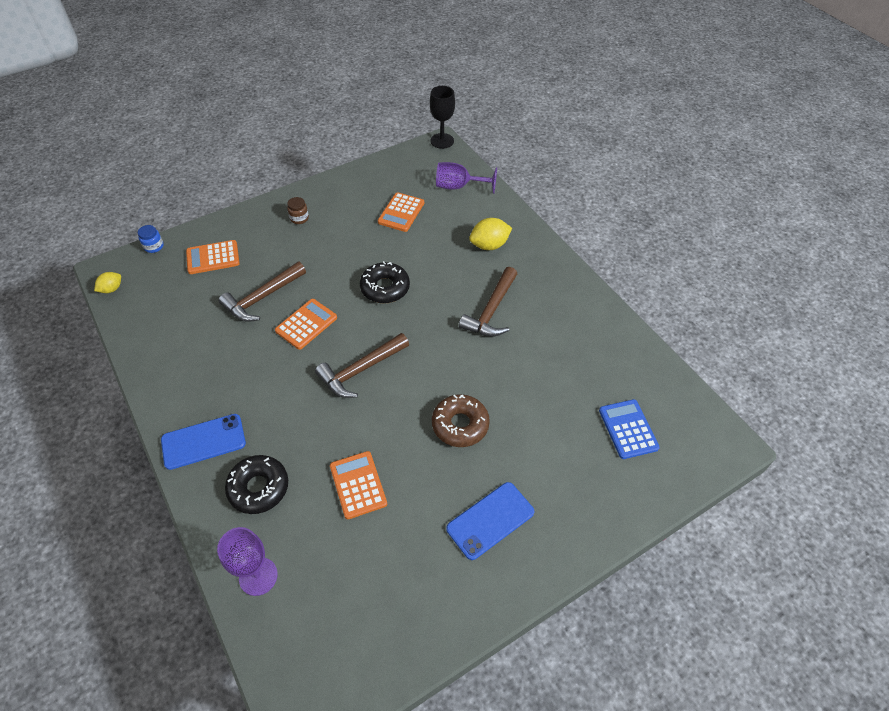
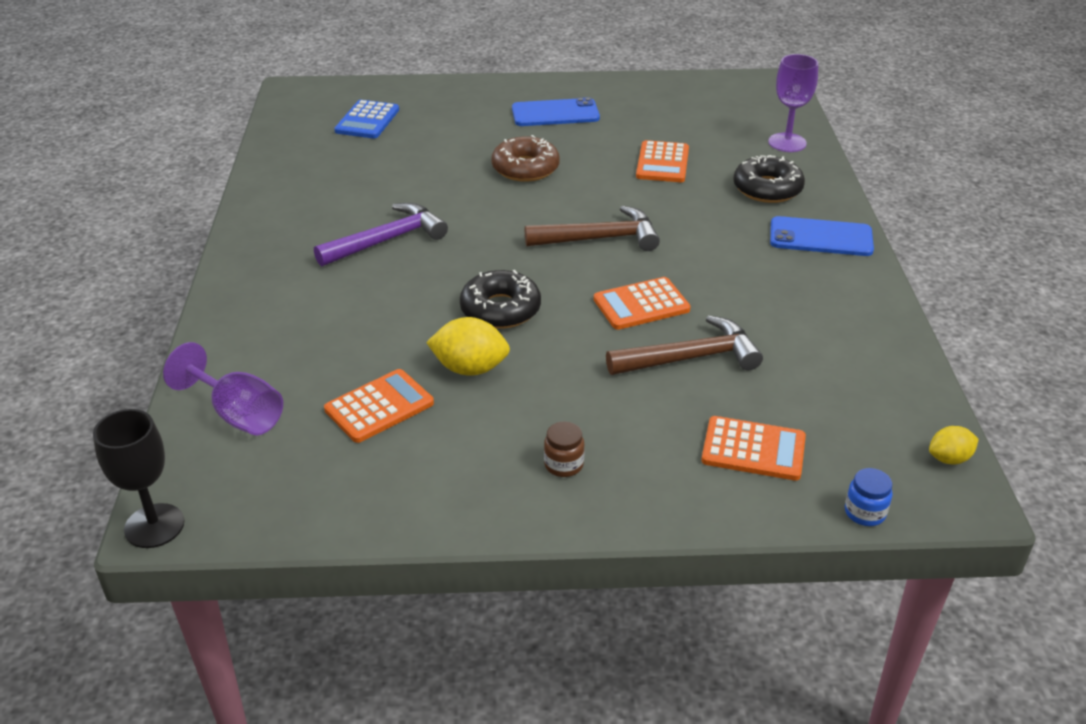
camera: 150 degrees left, 15 degrees down
brown hammer [459,267,517,337] -> purple hammer [314,203,448,267]
yellow lemon [469,218,512,250] -> yellow lemon moved to [426,317,510,376]

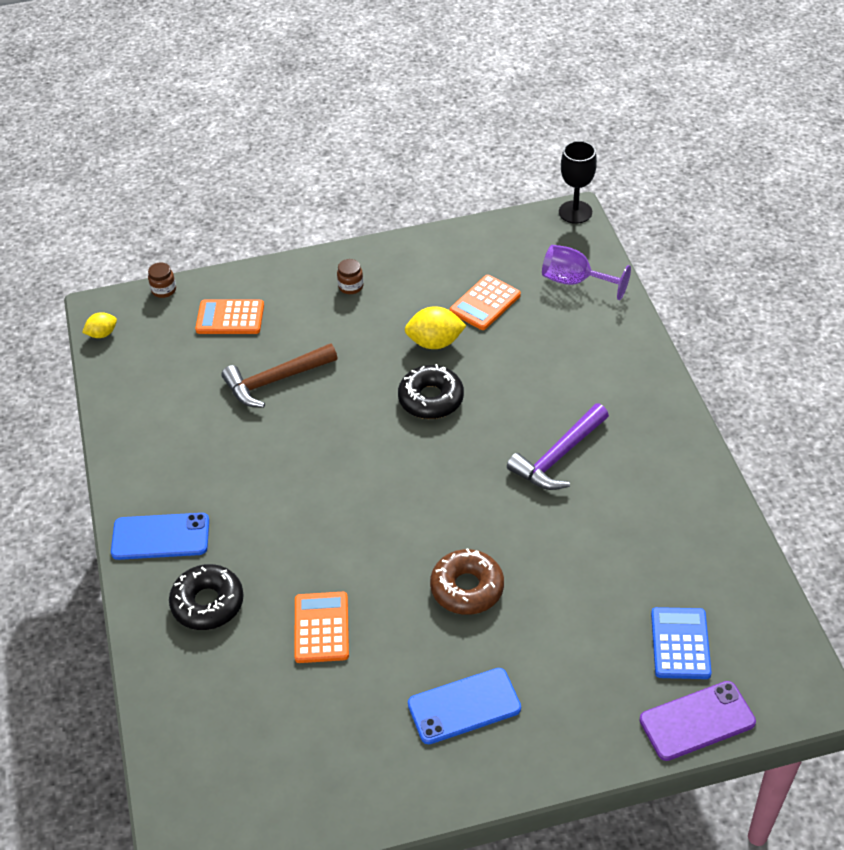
camera: 170 degrees right, 10 degrees up
brown hammer [525,206,660,251] -> none
orange calculator [594,277,691,330] -> none
purple goblet [768,54,818,152] -> none
blue jar [845,468,893,526] -> brown jar [148,263,176,298]
none -> purple phone [639,681,756,761]

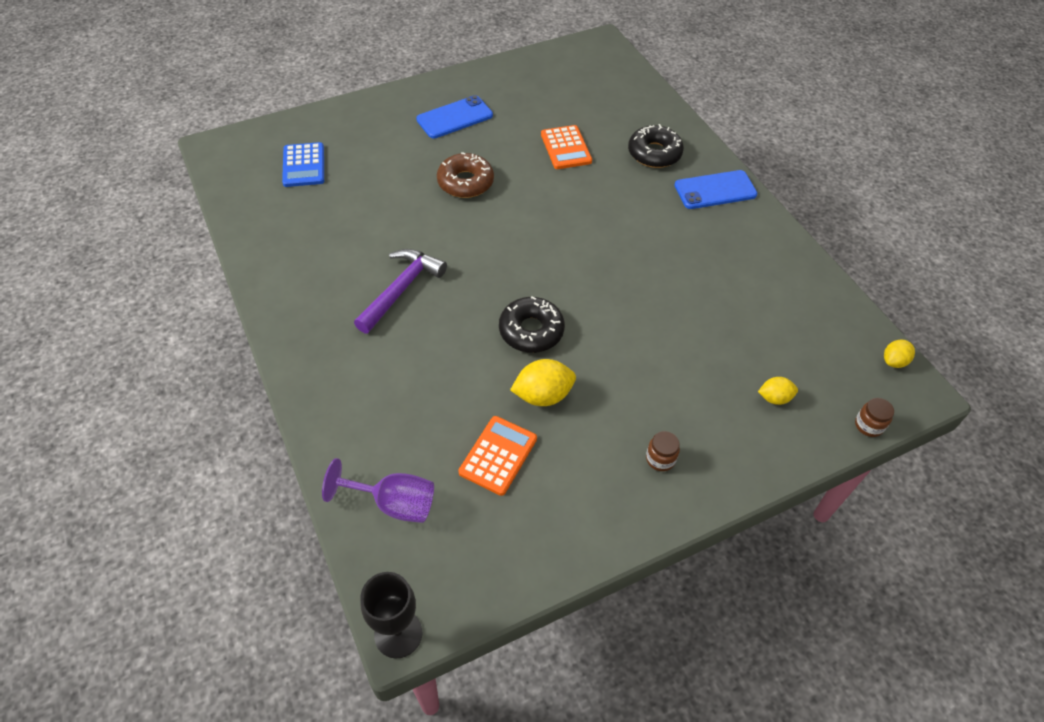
camera: 165 degrees right, 5 degrees up
orange calculator [195,300,264,334] -> yellow lemon [758,377,798,405]
brown hammer [222,343,338,408] -> none
purple phone [639,681,756,761] -> none

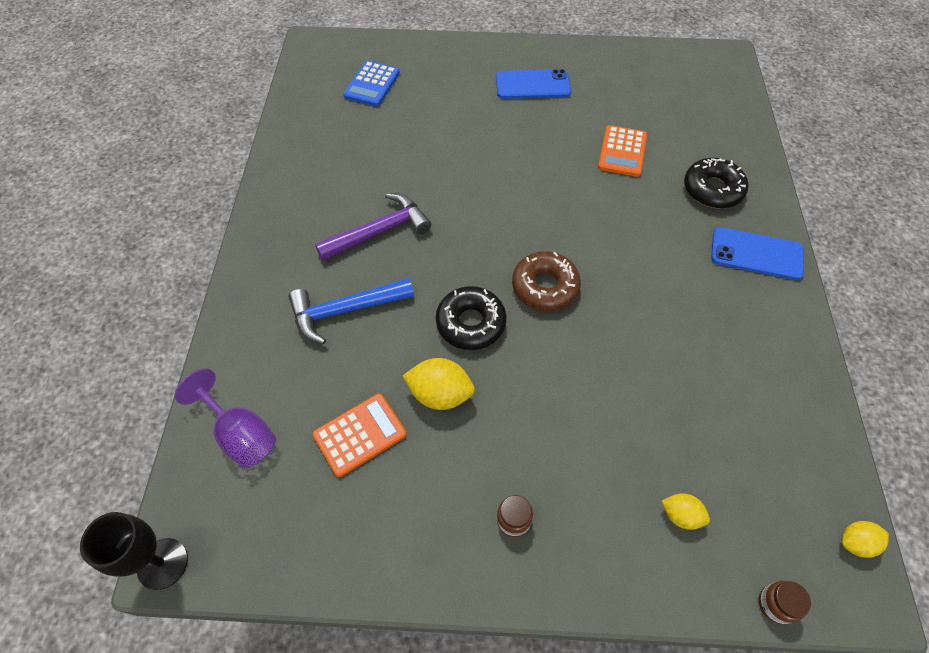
camera: 30 degrees right, 5 degrees up
brown donut [437,152,494,198] -> brown donut moved to [512,251,581,311]
none -> blue hammer [288,278,414,344]

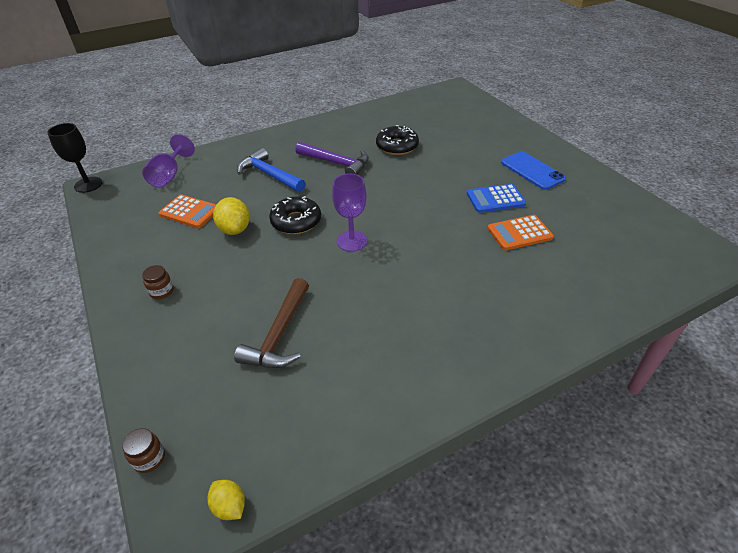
camera: 60 degrees right, 15 degrees down
blue calculator [343,61,400,106] -> blue calculator moved to [467,184,526,213]
brown donut [512,251,581,311] -> purple goblet [332,173,367,252]
yellow lemon [662,493,710,530] -> none
black donut [684,158,748,209] -> black donut moved to [376,125,419,155]
blue phone [711,227,804,280] -> none
none -> brown hammer [234,278,309,368]

